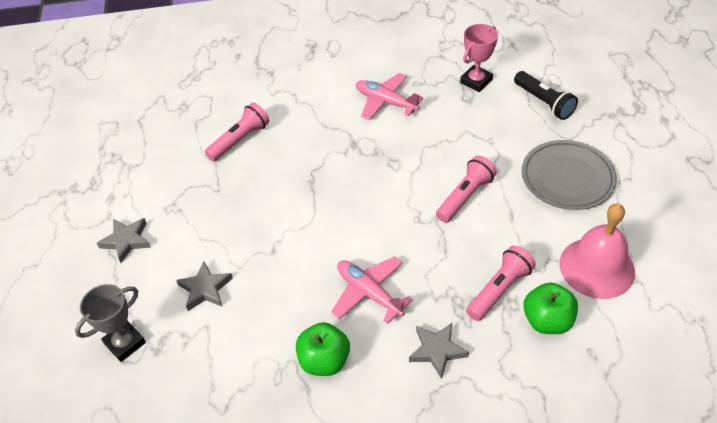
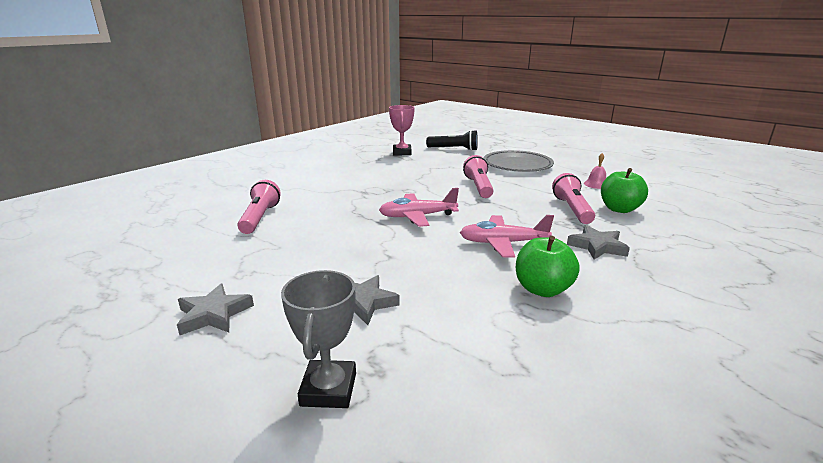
camera: 45 degrees left, 25 degrees down
pink plane [356,73,423,120] -> pink plane moved to [379,188,459,227]
pink bell [559,203,635,299] -> pink bell [584,153,606,189], size x0.43

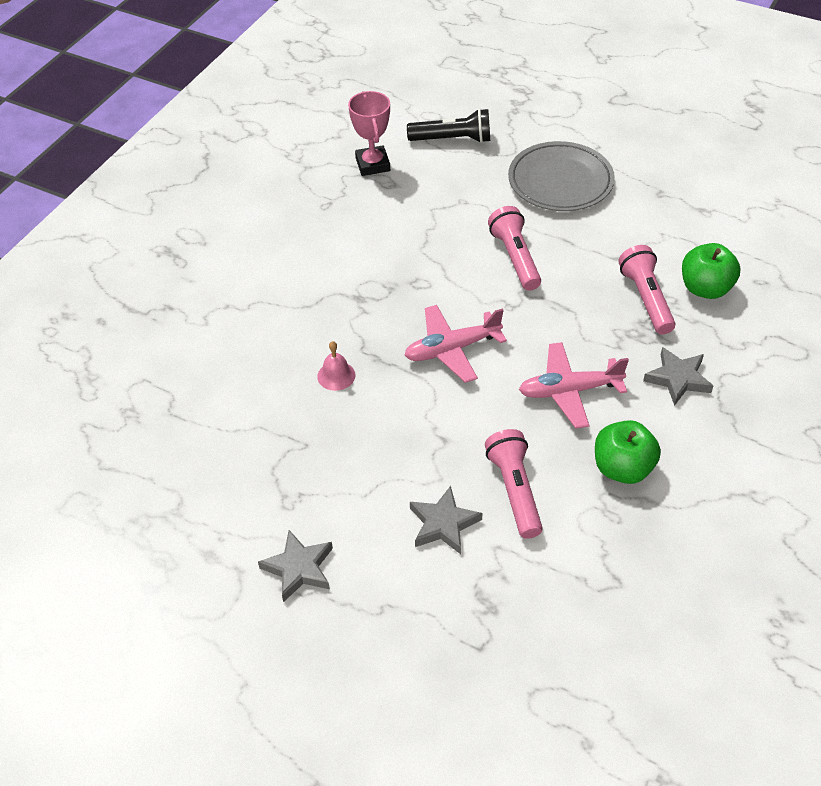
camera: 10 degrees left, 25 degrees up
pink flashlight [237,180,281,234] -> pink flashlight moved to [485,429,543,539]
grey trophy [281,270,356,408] -> none
pink bell [584,153,606,189] -> pink bell moved to [317,341,355,391]

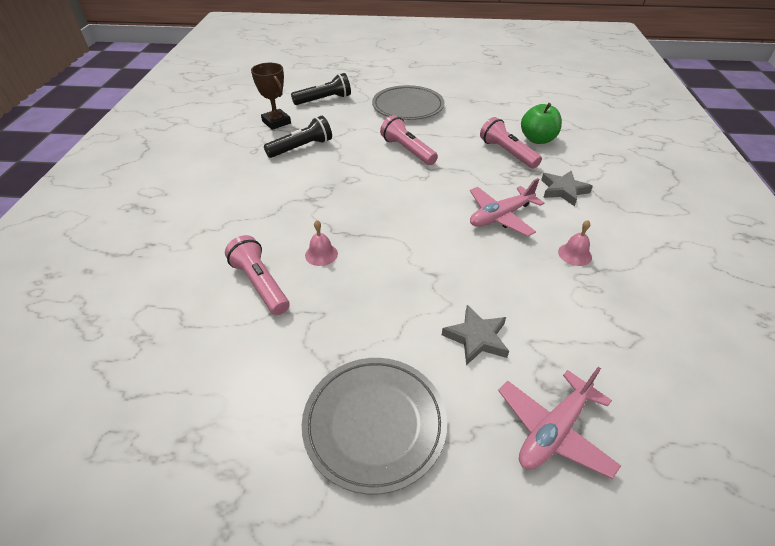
camera: 25 degrees left, 5 degrees down
grey star [258,530,333,602] -> grey plate [302,358,447,495]
pink trophy [348,91,390,176] -> brown trophy [251,63,291,130]
pink plane [404,305,507,383] -> pink plane moved to [498,367,621,479]
pink flashlight [485,429,543,539] -> pink flashlight moved to [225,235,289,315]
green apple [595,420,661,484] -> pink bell [558,220,592,266]
none -> black flashlight [264,115,332,158]

